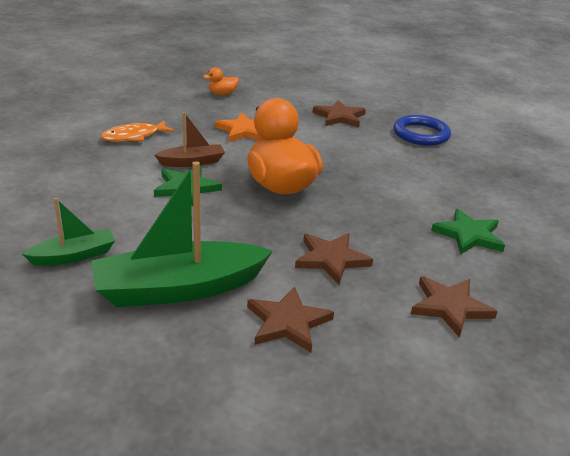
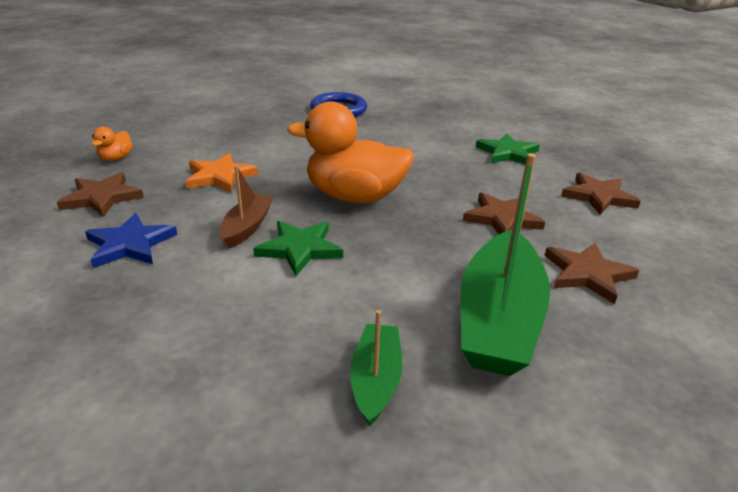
camera: 55 degrees left, 0 degrees up
orange fish [101,120,175,142] -> blue star [85,213,177,268]
brown star [313,100,366,127] -> brown star moved to [57,172,144,217]

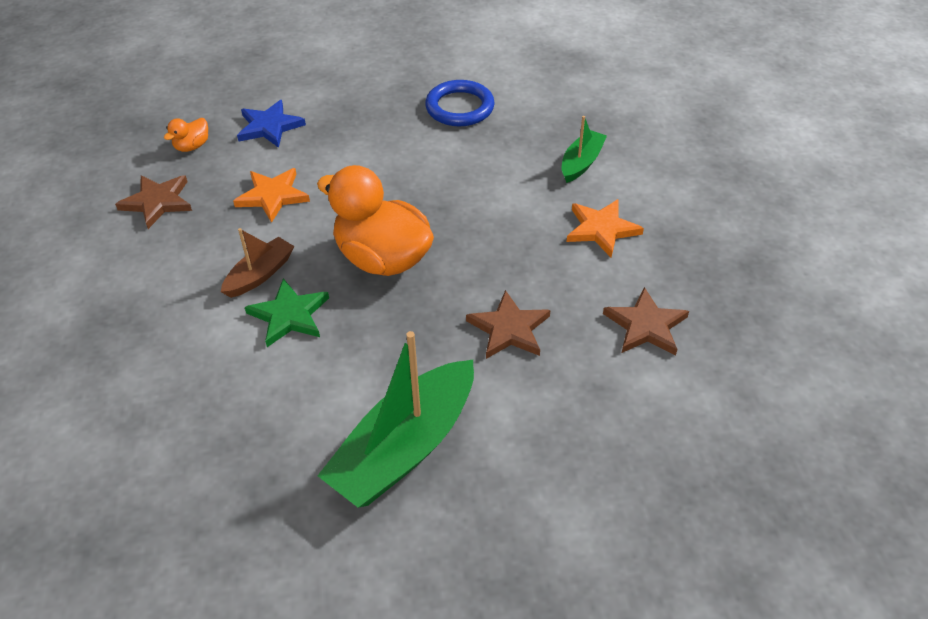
camera: 25 degrees right, 15 degrees up
blue star [85,213,177,268] -> blue star moved to [237,100,306,148]
green boat [350,310,402,426] -> green boat moved to [562,116,607,183]
green star [476,133,540,164] -> orange star [567,199,644,257]
brown star [545,243,639,304] -> none

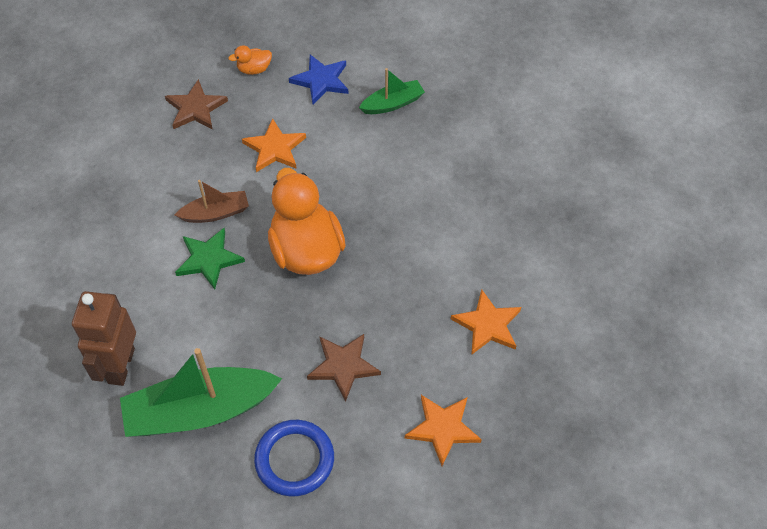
camera: 35 degrees right, 10 degrees up
blue ring [425,80,495,126] -> blue ring moved to [254,420,334,497]
green boat [562,116,607,183] -> green boat moved to [359,68,425,114]
brown star [603,287,689,355] -> orange star [405,395,482,466]
none -> brown robot [72,291,136,386]

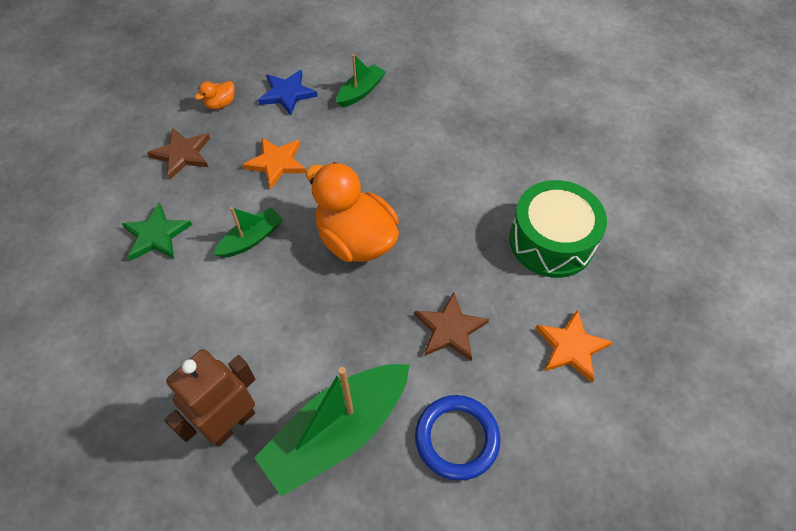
camera: 25 degrees left, 0 degrees up
brown robot [72,291,136,386] -> brown robot turned 60 degrees clockwise [164,349,255,447]
brown boat [175,180,249,223] -> green boat [213,207,283,258]
green star [175,228,245,290] -> green star moved to [122,202,192,261]
orange star [451,289,521,355] -> green drum [509,180,607,278]

